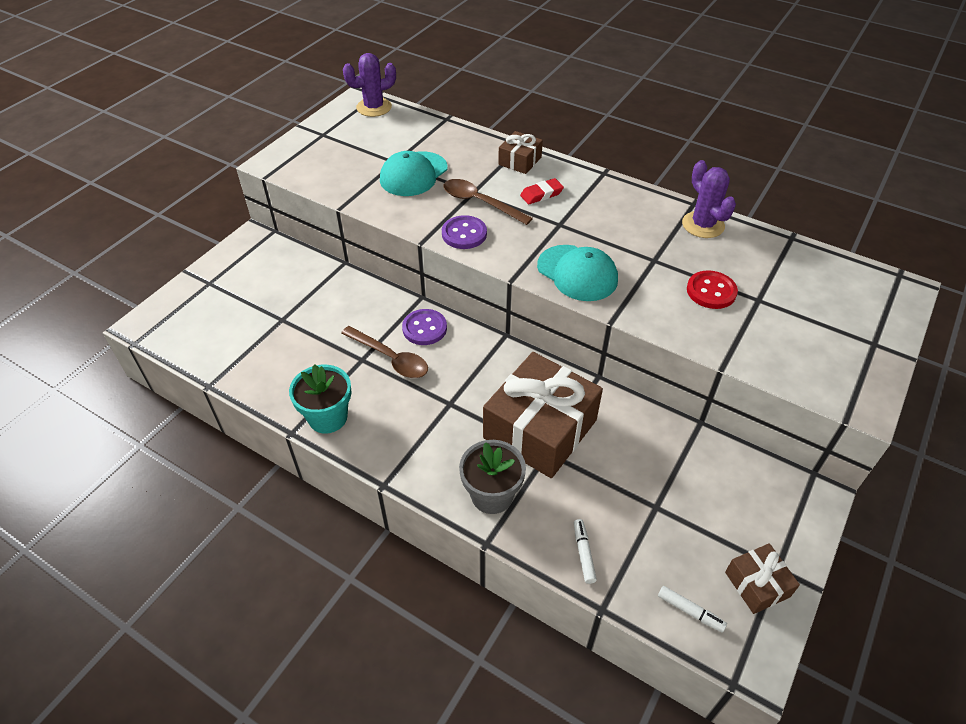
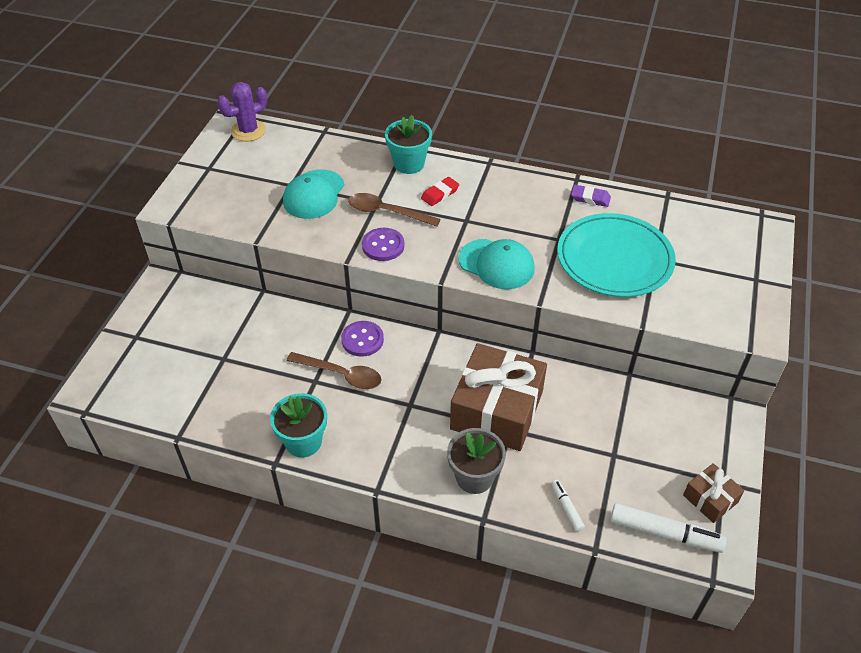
camera: 15 degrees left, 0 degrees up
brown gift [498,131,543,174] -> turquoise flower pot [385,115,432,174]
white marker [658,586,727,633] -> white marker [610,503,726,553], size x1.92
purple cactus [682,160,736,238] -> purple eraser [571,185,611,207]
red button [687,270,738,309] -> turquoise plate [557,213,676,297]

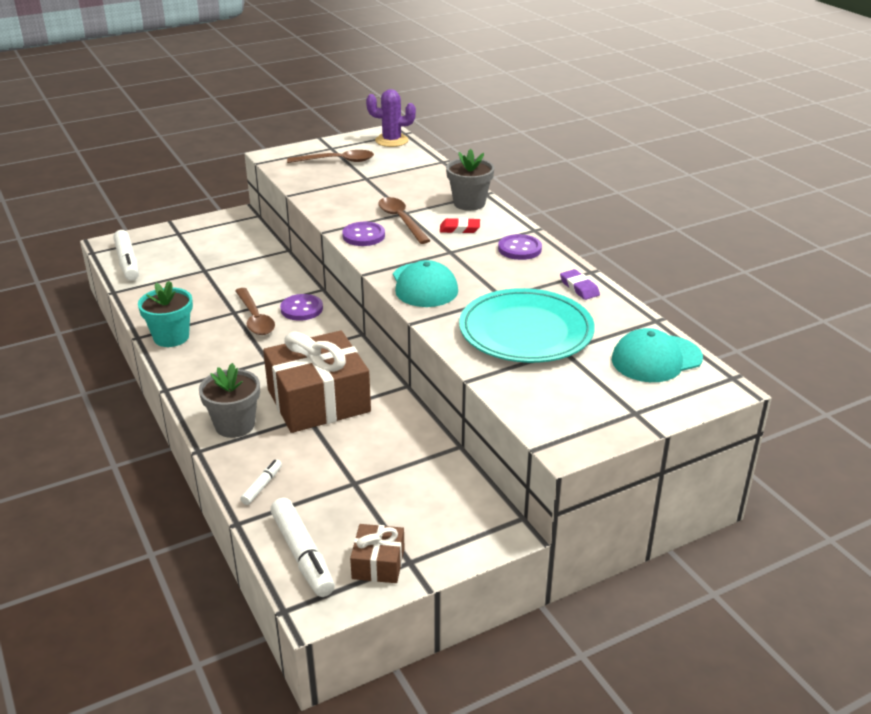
camera: 45 degrees right, 15 degrees down
turquoise cap [283,169,345,219] -> turquoise cap moved to [612,328,703,382]
turquoise flower pot [385,115,432,174] -> grey flower pot [446,149,495,211]
none -> white marker [113,230,139,281]
none -> brown spoon [287,150,374,163]
none -> purple button [498,234,542,260]

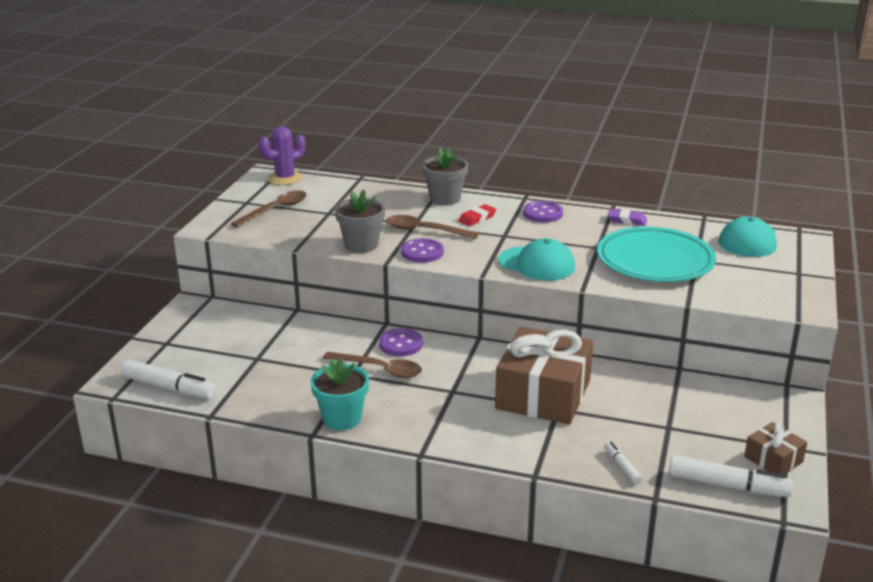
camera: 45 degrees left, 5 degrees down
grey flower pot [199,363,260,438] -> grey flower pot moved to [335,190,385,253]

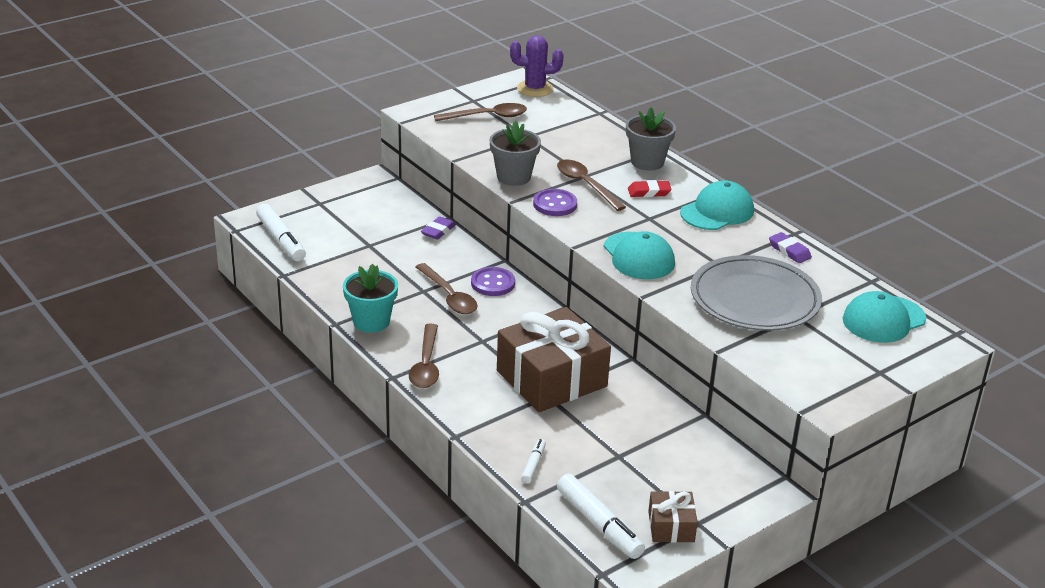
camera: 35 degrees right, 5 degrees up
purple button [523,201,563,223] -> turquoise cap [680,180,754,230]
turquoise plate [597,227,716,282] -> grey plate [691,255,822,331]
none -> brown spoon [409,324,439,388]
none -> purple eraser [421,216,456,240]

